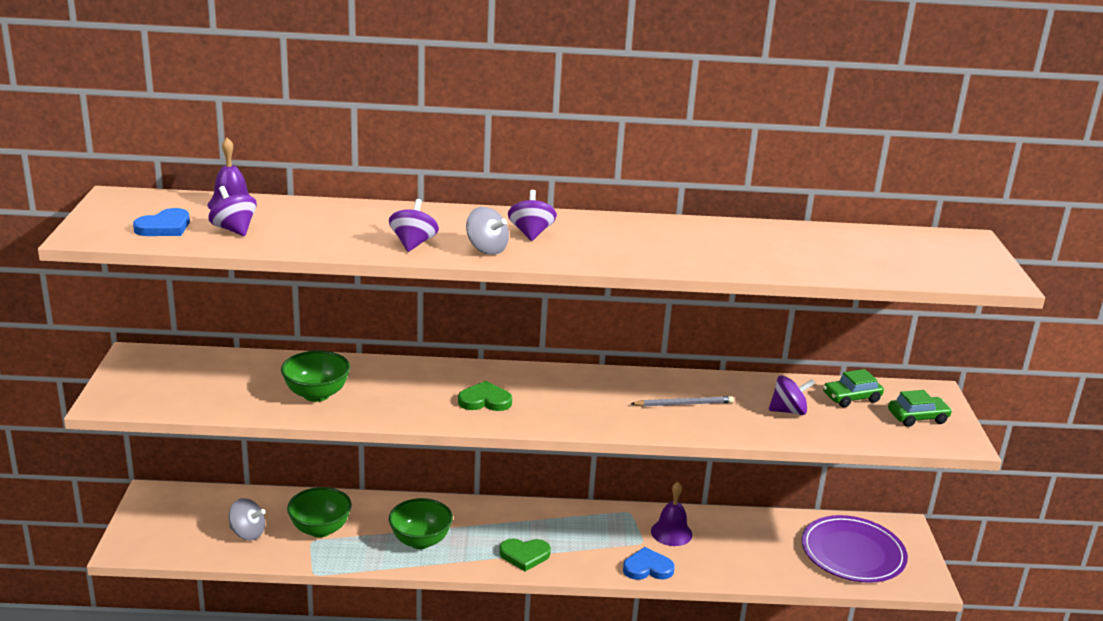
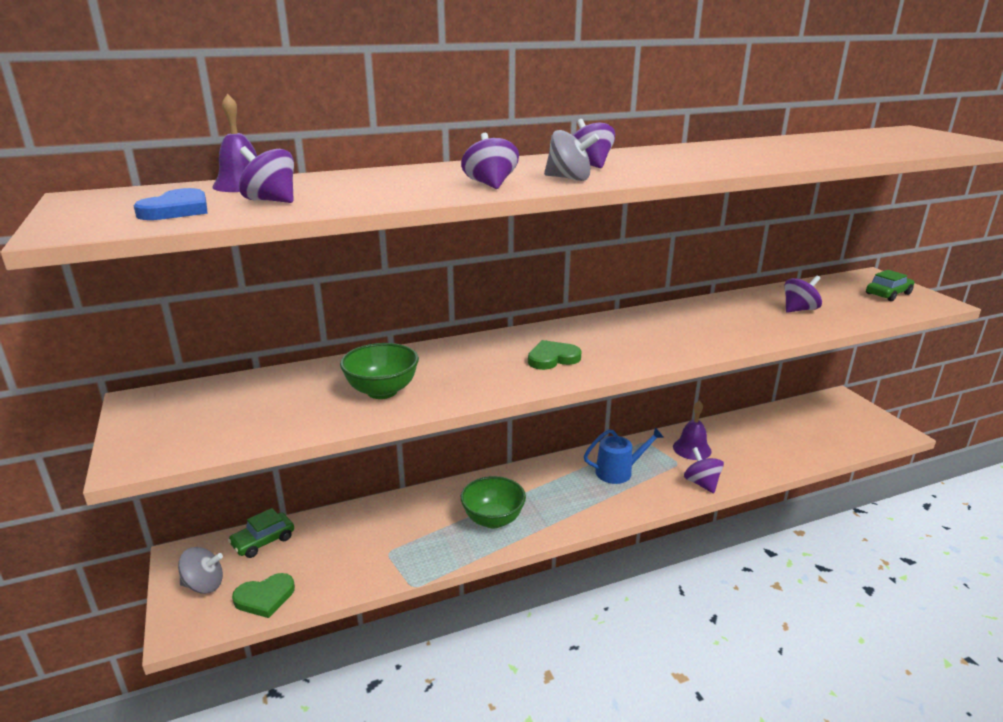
camera: 20 degrees left, 0 degrees up
grey spinning top [229,498,266,540] -> grey spinning top moved to [178,547,223,594]
green bowl [287,487,352,537] -> none
green heart [499,538,551,571] -> green heart moved to [232,573,295,618]
blue heart [623,547,675,580] -> purple spinning top [684,447,724,493]
grey pencil [631,396,734,407] -> none
purple plate [802,515,908,583] -> none
green car [823,369,884,407] -> green car moved to [228,508,294,558]
none -> blue watering can [584,427,664,484]

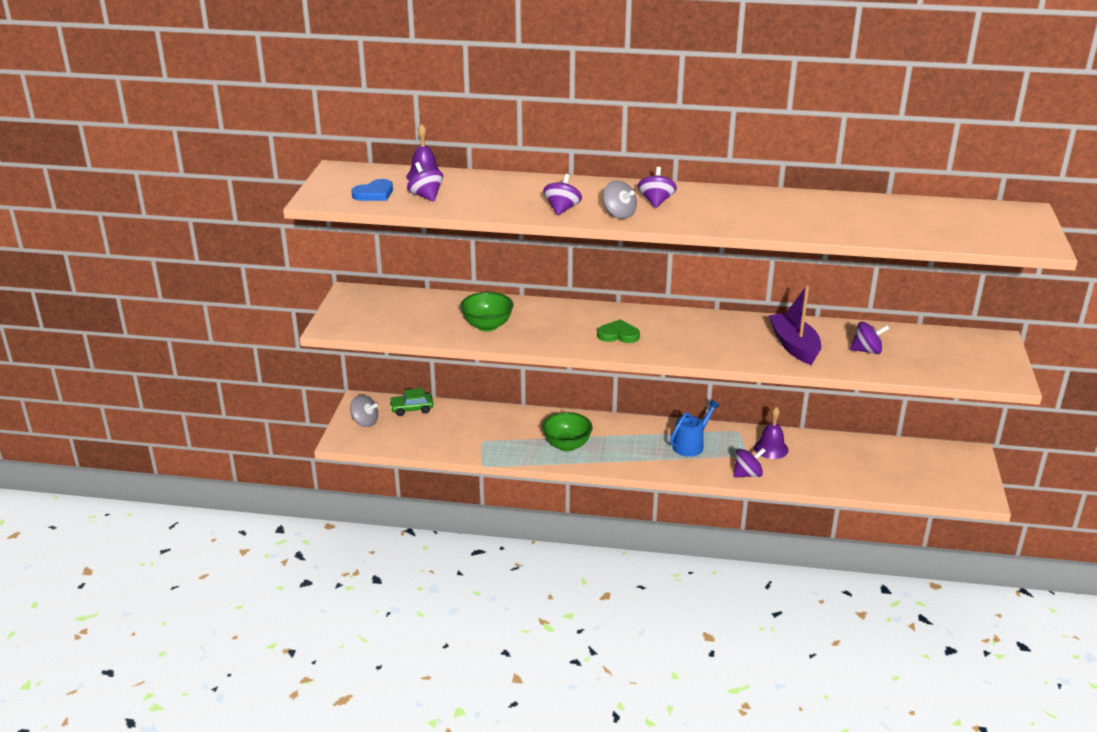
camera: 30 degrees right, 5 degrees up
green heart [232,573,295,618] -> none
blue watering can [584,427,664,484] -> blue watering can turned 60 degrees counterclockwise [670,400,720,457]
purple spinning top [684,447,724,493] -> purple spinning top turned 60 degrees clockwise [733,448,766,478]
green car [866,270,914,301] -> none
none -> purple boat [769,285,821,365]

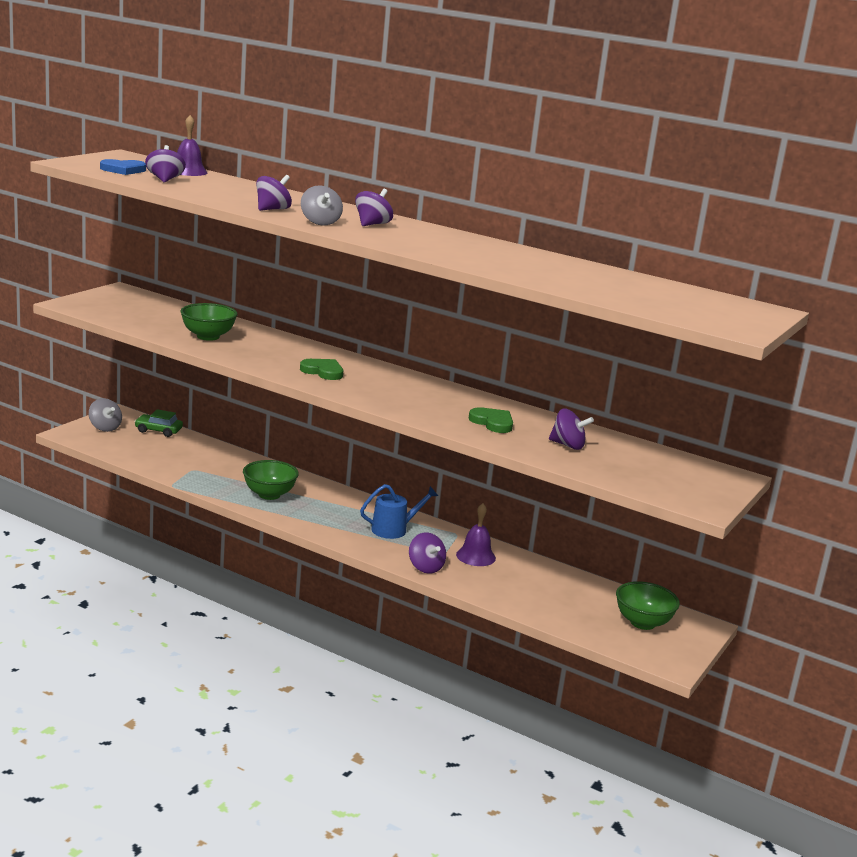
camera: 20 degrees right, 10 degrees down
purple spinning top [733,448,766,478] -> purple spinning top turned 60 degrees clockwise [409,532,446,574]
purple boat [769,285,821,365] -> green heart [468,407,513,433]
none -> green bowl [616,581,680,630]

